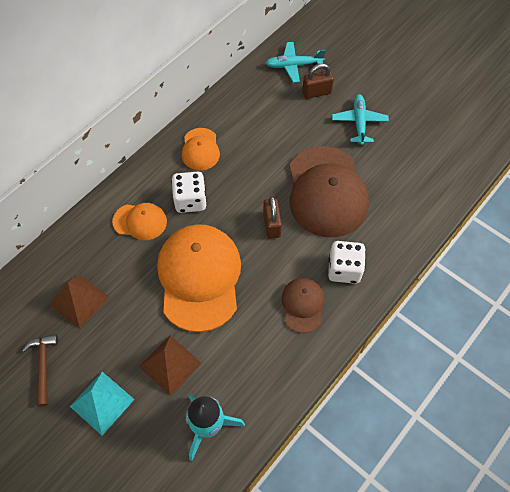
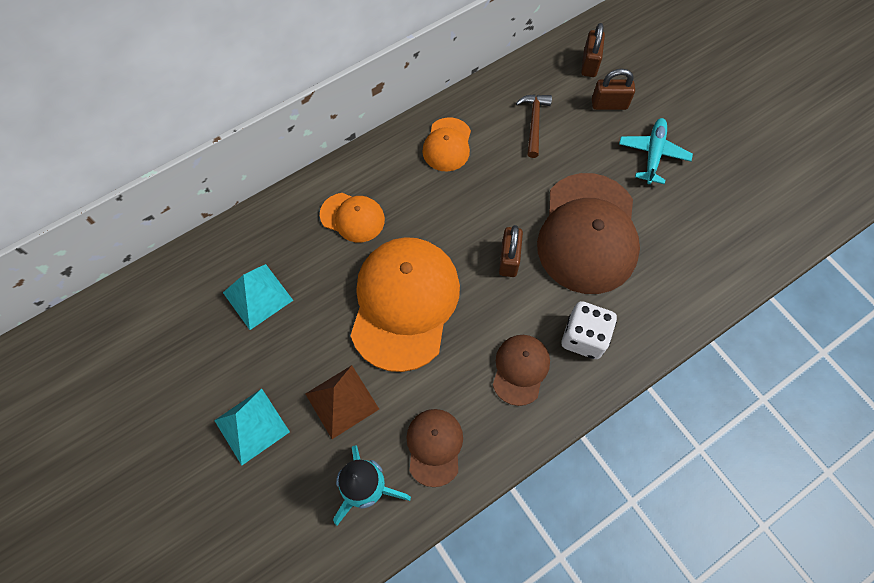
camera: 15 degrees right, 5 degrees up
brown hammer [22,334,58,407] -> brown hammer moved to [516,94,552,158]
brown pyramid [50,274,109,328] -> turquoise pyramid [223,264,293,330]
white dice [171,172,206,213] -> none
turquoise plane [266,42,326,83] -> brown padlock [581,23,605,77]
none -> brown cap [406,409,463,487]

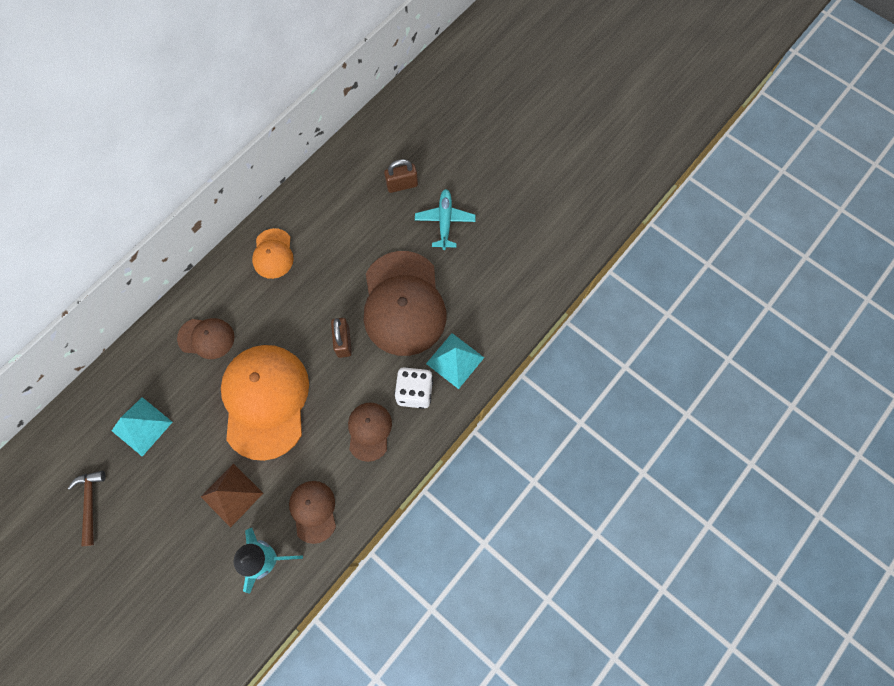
camera: 15 degrees left, 5 degrees up
turquoise pyramid [214,389,290,465] -> turquoise pyramid moved to [426,333,484,389]
orange cap [320,193,385,242] -> brown cap [177,318,234,359]
brown hammer [516,94,552,158] -> brown hammer moved to [68,471,106,546]
brown padlock [581,23,605,77] -> none

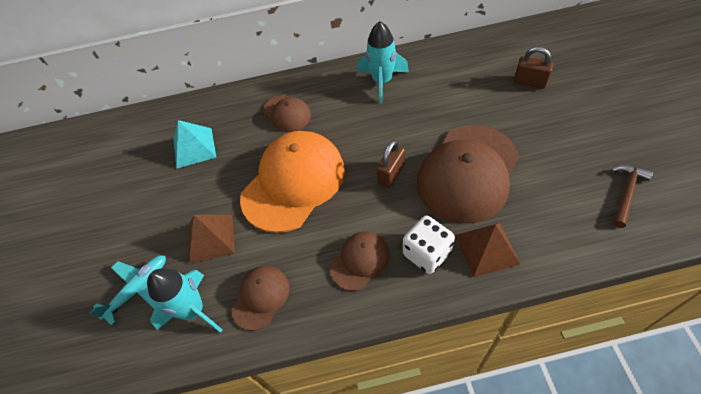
camera: 45 degrees right, 15 degrees down
brown hammer [68,471,106,546] -> brown hammer moved to [611,165,653,228]
orange cap [252,228,294,279] -> turquoise rocket [358,21,409,104]
turquoise plane [415,189,475,250] -> turquoise plane moved to [90,255,166,325]
turquoise pyramid [426,333,484,389] -> brown pyramid [455,223,520,278]

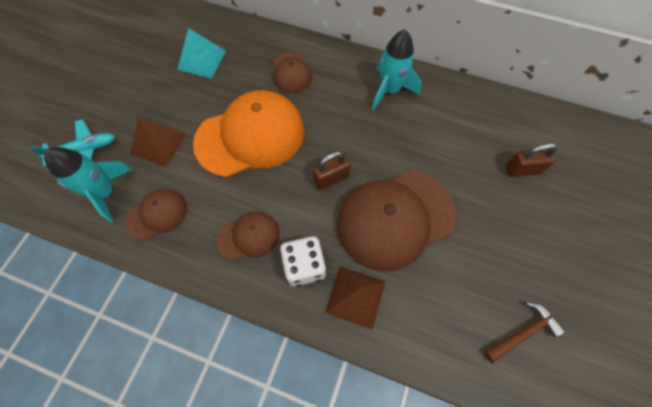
camera: 25 degrees right, 10 degrees up
brown padlock [514,47,553,89] -> brown padlock turned 60 degrees counterclockwise [505,143,558,177]

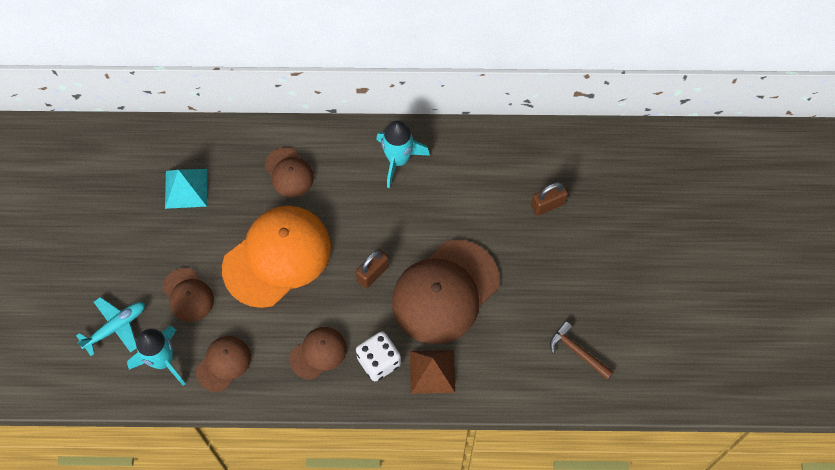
camera: 20 degrees left, 0 degrees up
brown pyramid [130,117,187,167] -> brown cap [163,268,214,322]
brown hammer [484,301,565,364] -> brown hammer turned 90 degrees counterclockwise [550,321,614,380]

